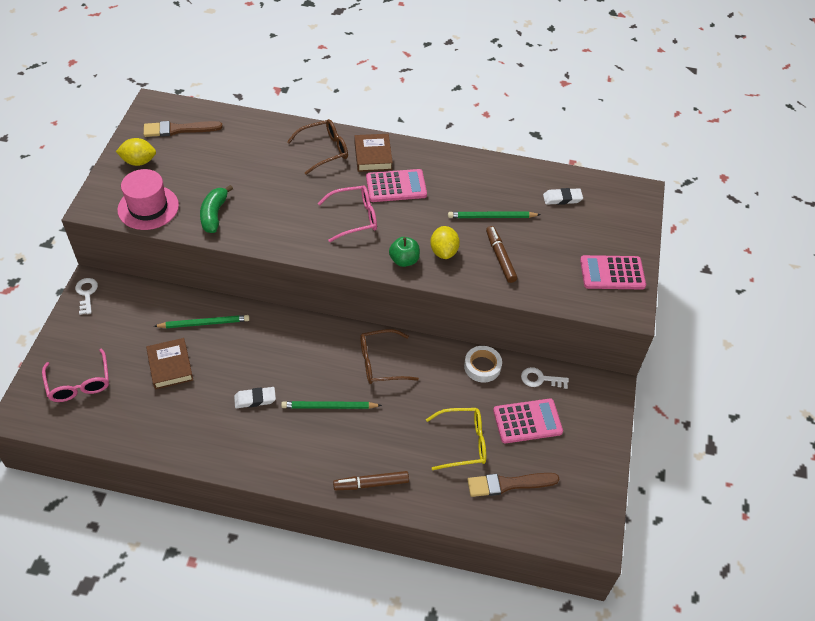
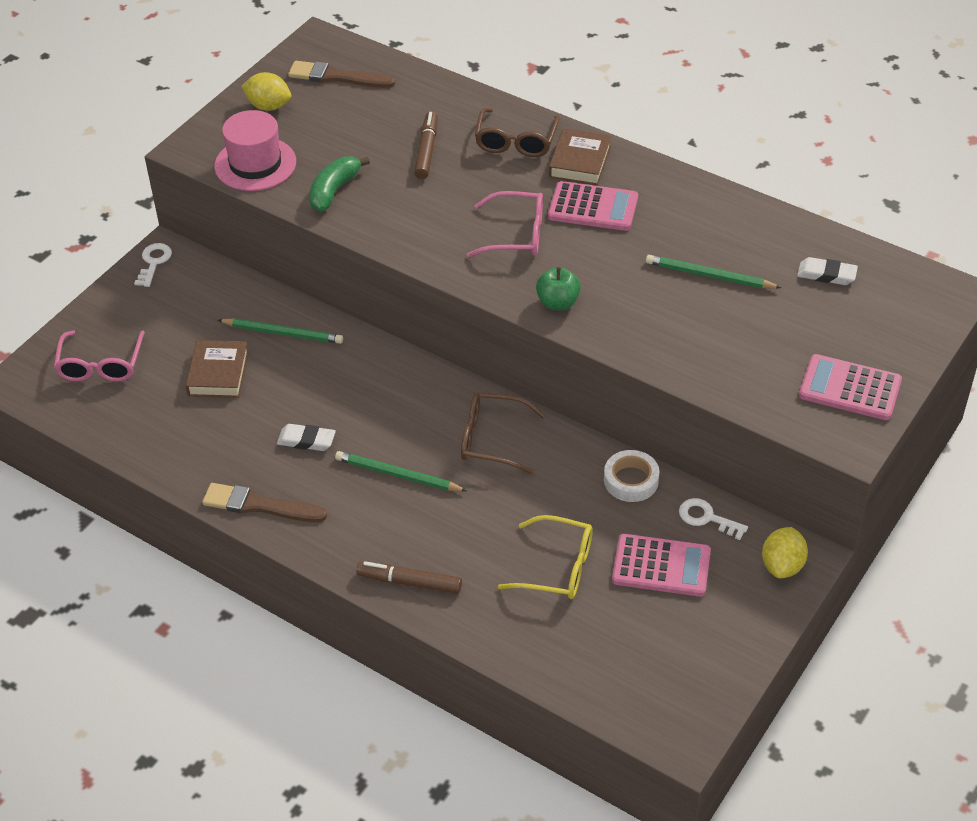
camera: 25 degrees right, 5 degrees down
brown glasses [287,119,348,175] -> brown glasses turned 105 degrees clockwise [475,108,560,157]
yellow lemon [430,226,460,259] -> yellow lemon moved to [762,527,808,578]
brown brush [467,473,559,497] -> brown brush moved to [202,483,327,522]
brown marker [486,226,517,283] -> brown marker moved to [414,111,438,179]

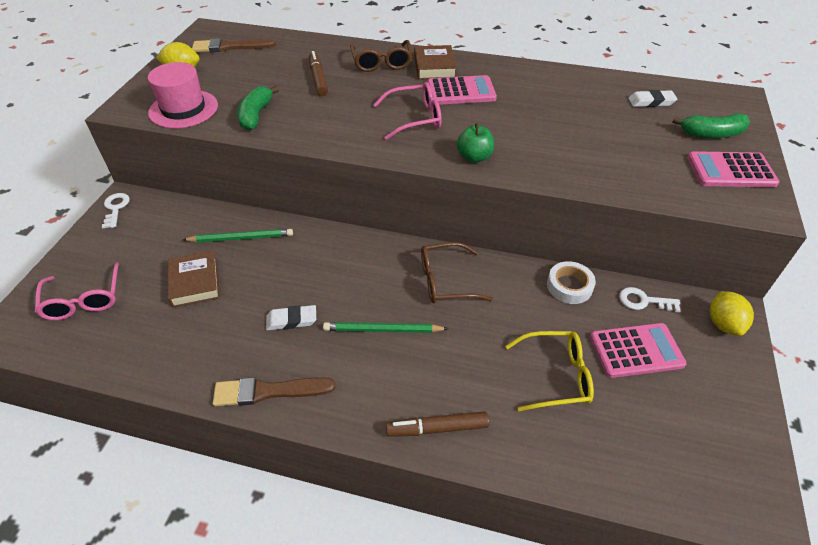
camera: 20 degrees left, 0 degrees up
green pencil [646,255,782,289] -> none
none -> green banana [672,113,750,138]

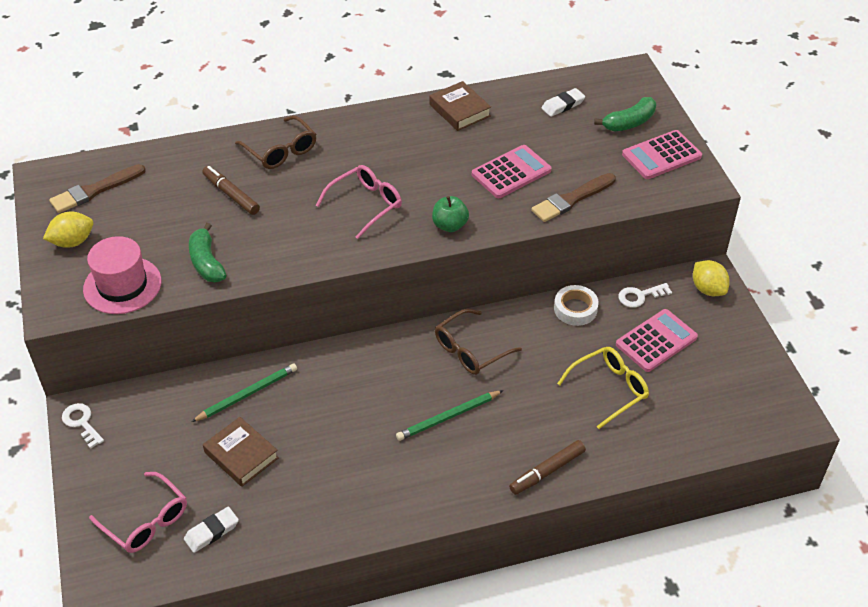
camera: 30 degrees left, 0 degrees up
brown brush [213,377,335,406] -> brown brush moved to [531,173,616,222]
white eraser [266,305,316,330] -> white eraser moved to [184,507,239,553]
brown book [414,45,457,80] -> brown book moved to [429,81,491,131]
pink calculator [427,75,497,105] -> pink calculator moved to [472,145,551,198]

